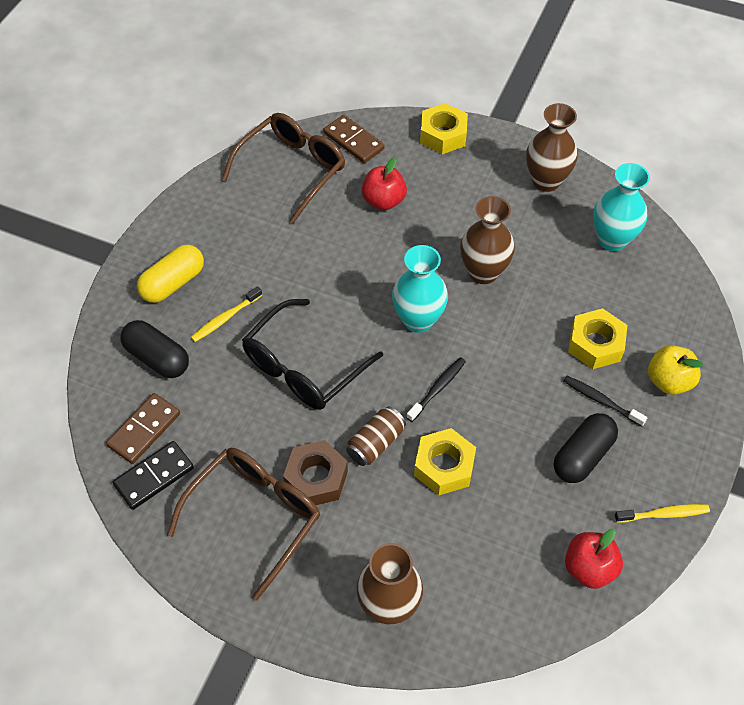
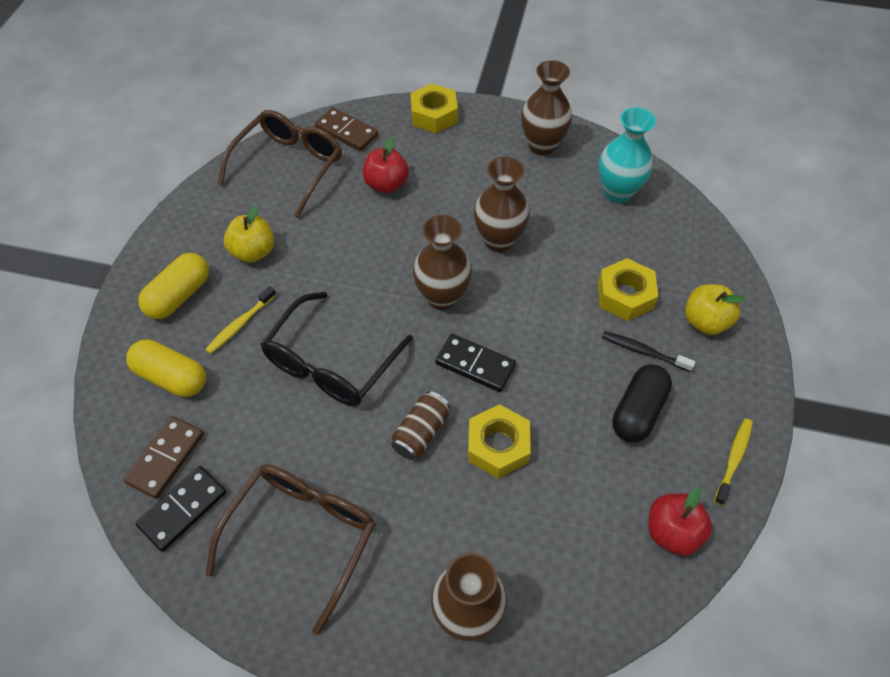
camera: 10 degrees left, 0 degrees up
black capsule [120,320,189,378] -> yellow capsule [126,339,206,397]
brown nut [283,440,348,505] -> none
turquoise vase [392,245,448,333] -> brown vase [413,215,472,310]
black toothbrush [406,357,466,422] -> black domino [435,334,516,392]
yellow toothbrush [614,504,710,523] -> yellow toothbrush turned 45 degrees counterclockwise [714,418,753,505]
none -> yellow apple [224,205,274,263]

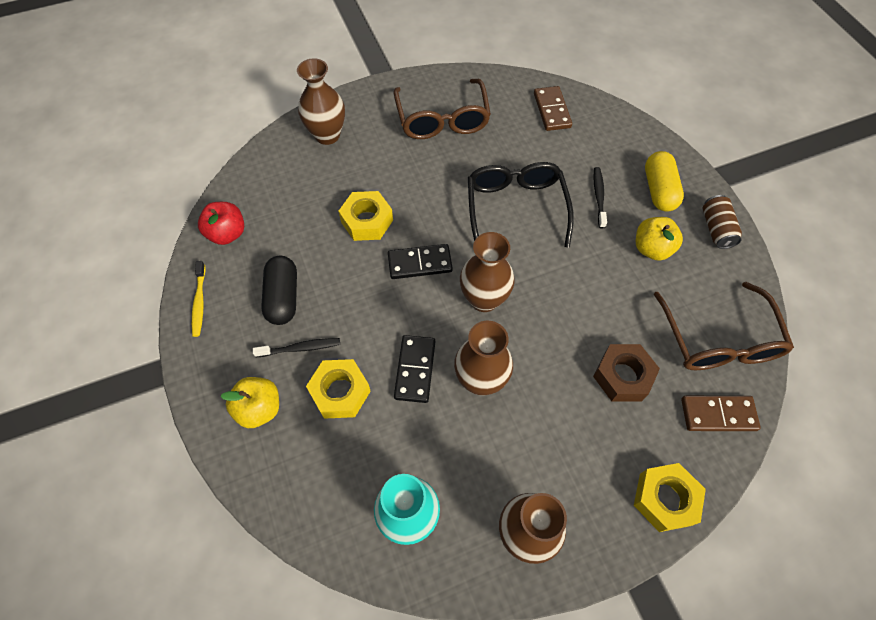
camera: 145 degrees right, 5 degrees up
yellow capsule [126,339,206,397] -> none
black domino [135,466,226,552] -> black domino moved to [394,335,435,403]
yellow toothbrush [205,286,276,354] -> black toothbrush [593,167,607,228]
red apple [363,137,409,193] -> brown nut [593,344,660,401]
brown can [391,391,450,460] -> brown can moved to [703,195,742,249]

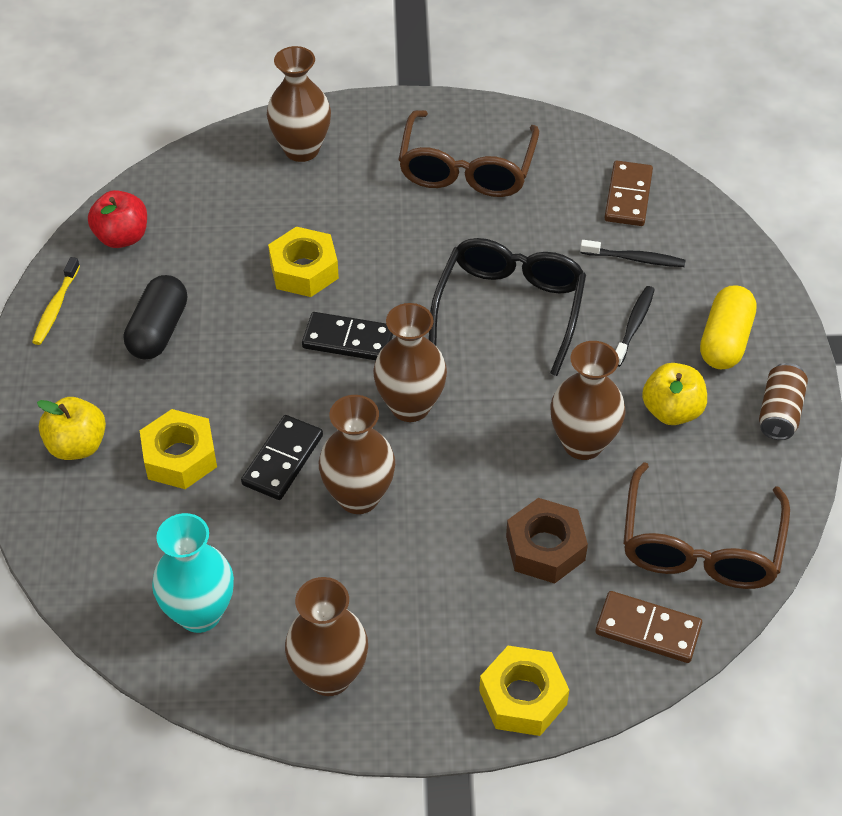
camera: 20 degrees right, 10 degrees down
black toothbrush [253,338,340,357] -> black toothbrush moved to [580,240,685,267]
none -> brown vase [550,341,626,460]

